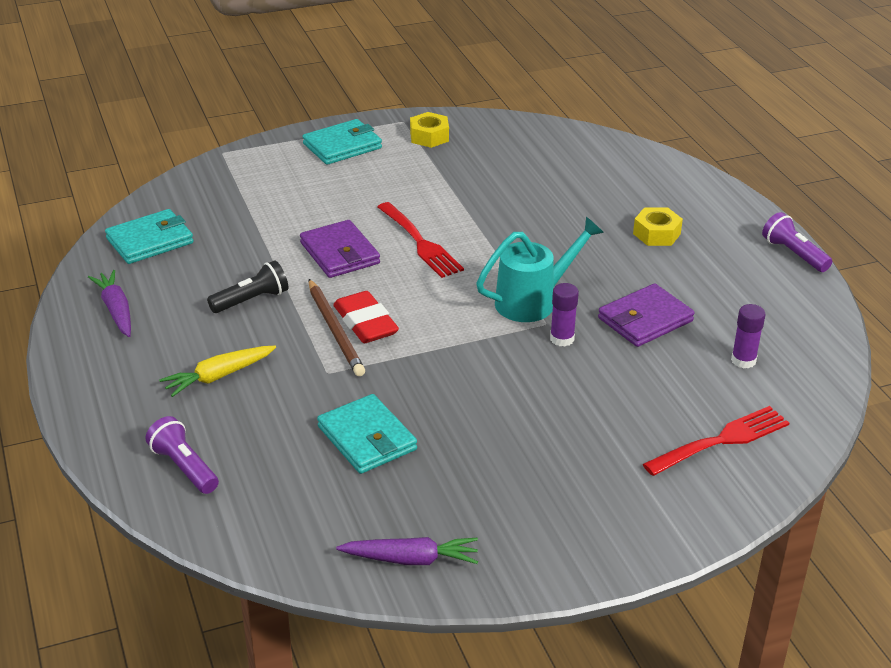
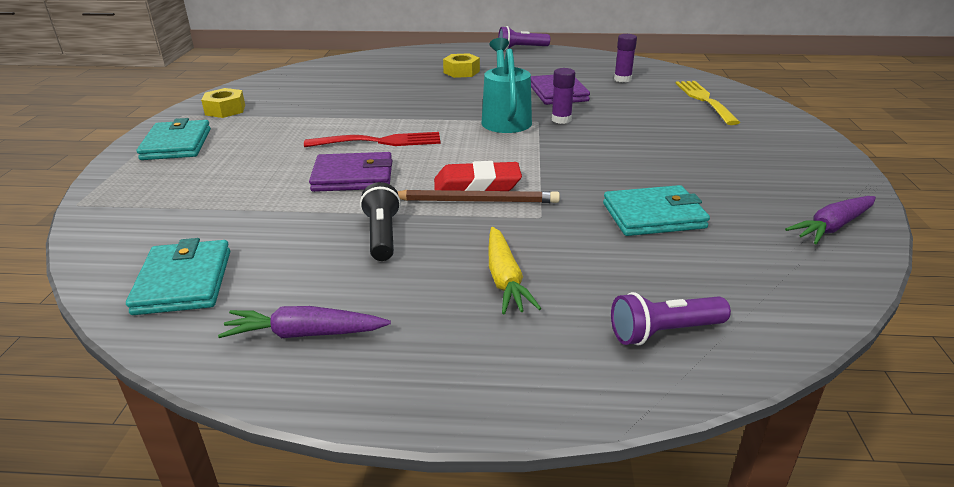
camera: 65 degrees left, 5 degrees down
purple carrot [336,537,478,565] -> purple carrot turned 150 degrees counterclockwise [785,196,876,244]
red fork [643,406,789,476] -> yellow fork [675,81,740,125]

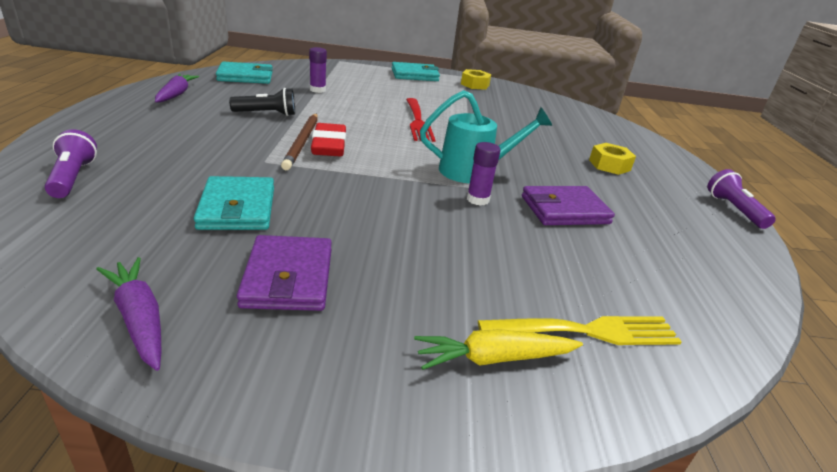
camera: 85 degrees right, 0 degrees up
purple wallet [309,152,392,192] -> purple wallet moved to [237,235,332,311]
yellow carrot [488,227,541,314] -> yellow carrot moved to [414,329,583,370]
purple glue stick [614,34,637,82] -> purple glue stick moved to [309,47,327,93]

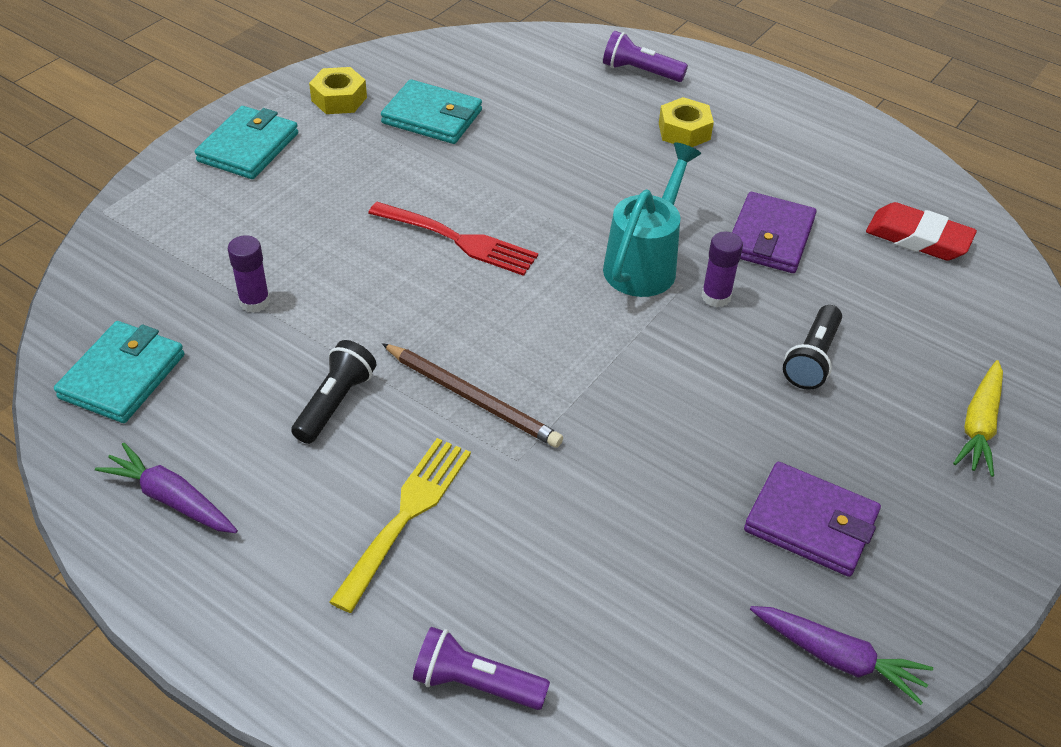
camera: 55 degrees left, 15 degrees up
purple carrot [96,257,162,371] -> purple carrot turned 150 degrees counterclockwise [750,606,933,705]
turquoise wallet [194,176,274,230] -> turquoise wallet moved to [381,79,482,144]
red eraser [311,123,346,156] -> red eraser moved to [866,202,977,261]
yellow fork [478,316,682,345] -> yellow fork moved to [329,438,471,613]
purple flashlight [707,169,776,229] -> purple flashlight moved to [603,31,688,82]
none -> black flashlight [783,305,842,390]

